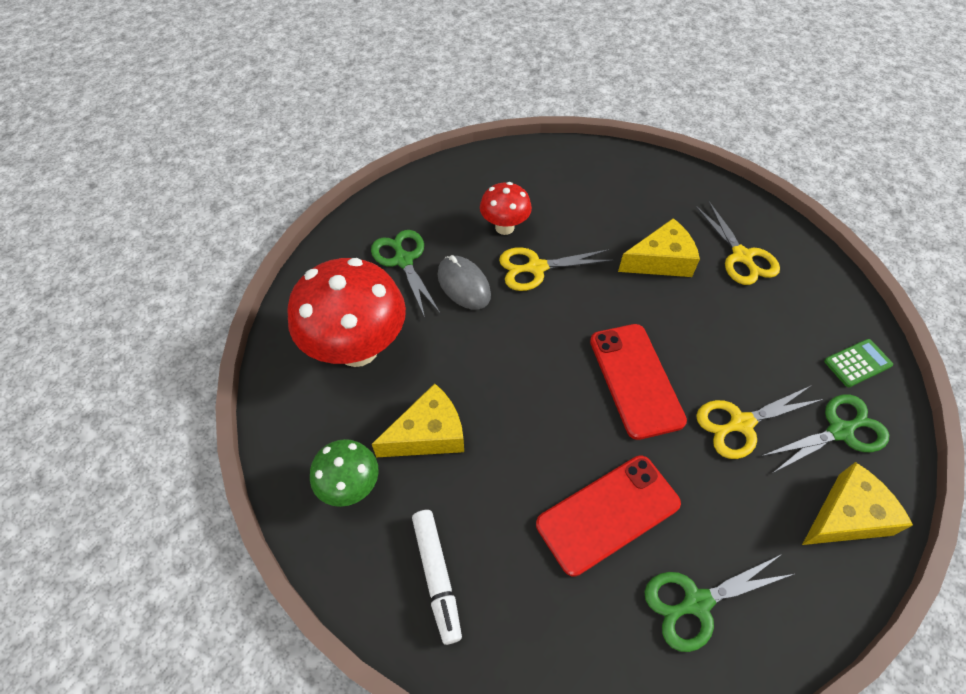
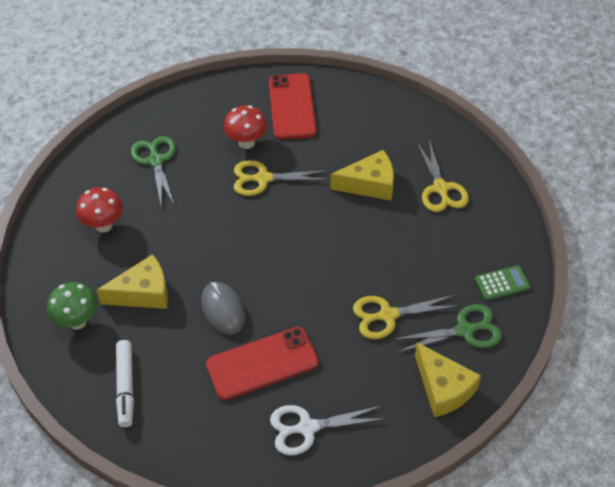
camera: 10 degrees right, 5 degrees down
red mushroom [287,258,406,367] -> red mushroom [76,187,123,233], size x0.53
grey mouse [437,255,491,310] -> grey mouse moved to [201,282,246,335]
red phone [590,324,687,440] -> red phone moved to [269,73,317,140]
green scissors [644,554,794,652] -> white scissors [270,405,385,455]
yellow cheese [802,462,913,545] -> yellow cheese turned 75 degrees clockwise [415,342,481,417]

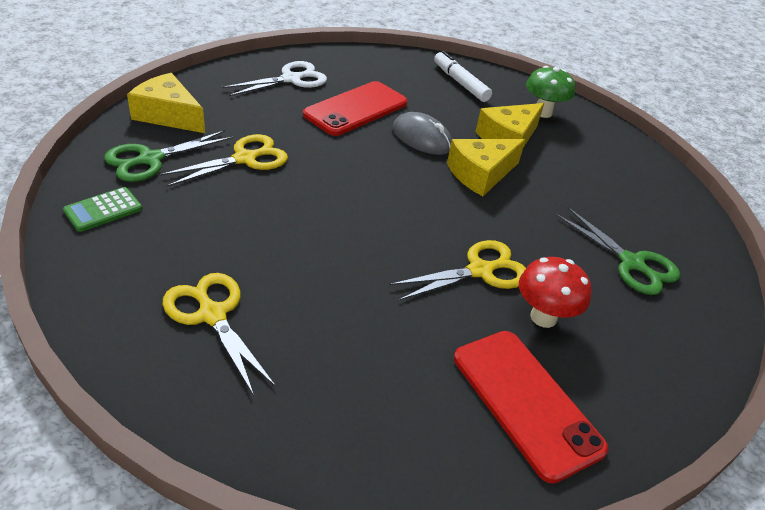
camera: 150 degrees right, 10 degrees down
red mushroom [76,187,123,233] -> none
yellow cheese [331,150,394,201] -> yellow cheese moved to [447,139,526,196]

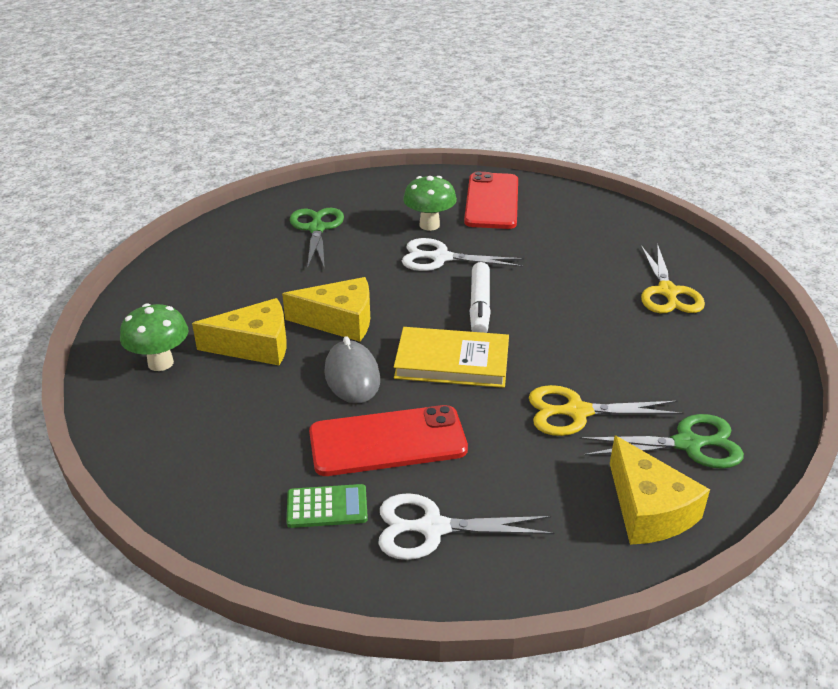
camera: 140 degrees left, 5 degrees down
green calculator [63,187,142,232] -> green calculator moved to [287,484,368,528]
yellow scissors [390,240,526,301] -> white scissors [402,238,524,271]
white marker [434,51,492,102] -> white marker moved to [469,262,491,333]
red mushroom [519,257,592,328] -> green mushroom [403,176,457,231]
none -> yellow book [394,327,509,388]

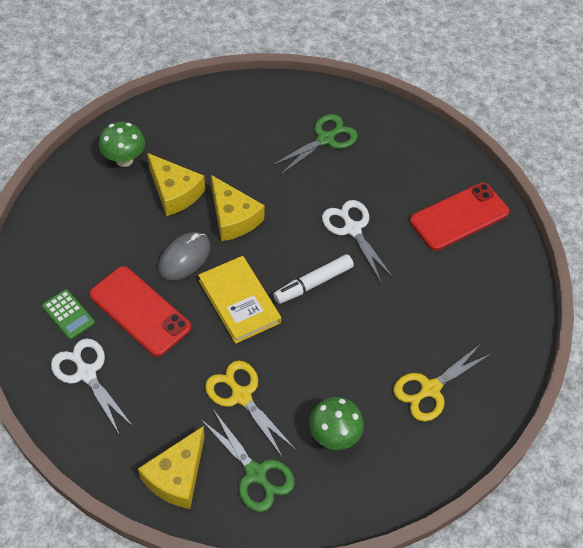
camera: 50 degrees right, 20 degrees up
green mushroom [403,176,457,231] -> green mushroom moved to [309,397,364,450]

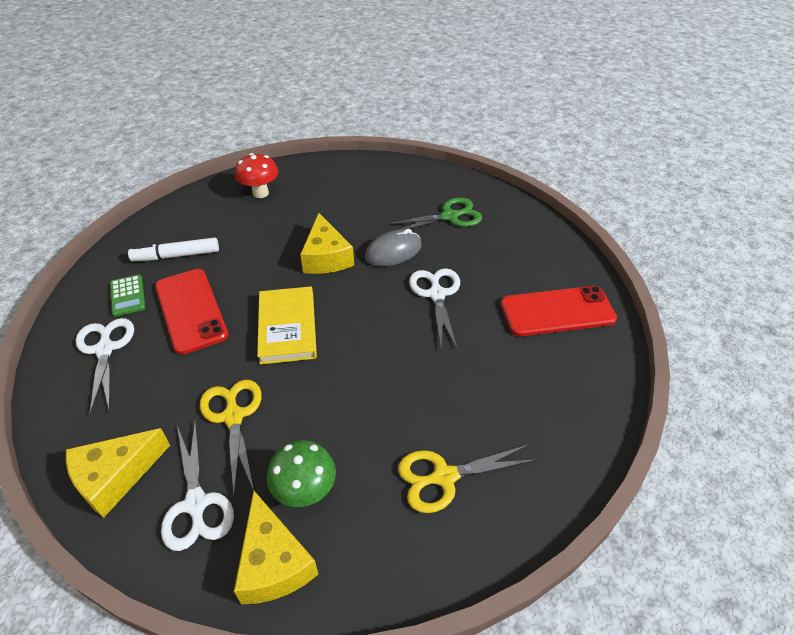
camera: 25 degrees right, 10 degrees down
green mushroom [99,122,145,167] -> red mushroom [235,153,278,198]
yellow cheese [147,153,205,216] -> yellow cheese moved to [234,491,319,605]
grey mouse [158,232,210,281] -> grey mouse moved to [365,229,422,266]
green scissors [201,409,295,512] -> white scissors [161,420,234,551]
white marker [273,254,354,304] -> white marker moved to [128,237,219,261]

